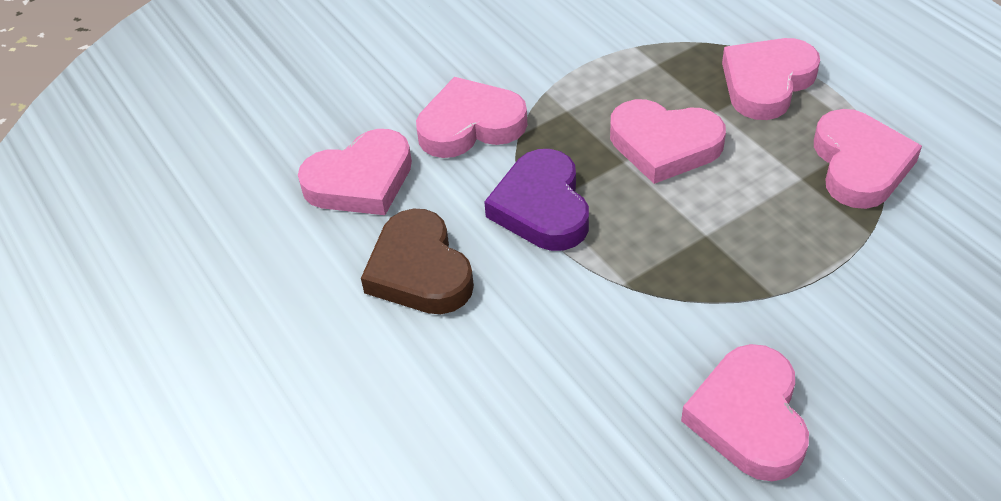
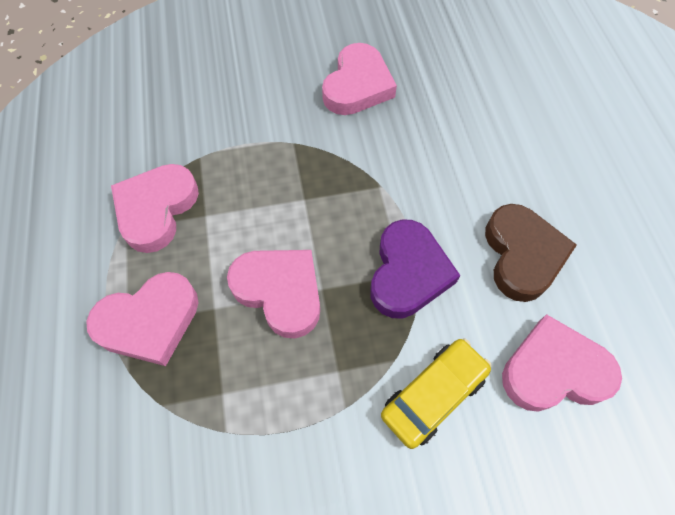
camera: 160 degrees left, 15 degrees up
pink heart [416,77,527,158] -> yellow car [381,339,492,449]

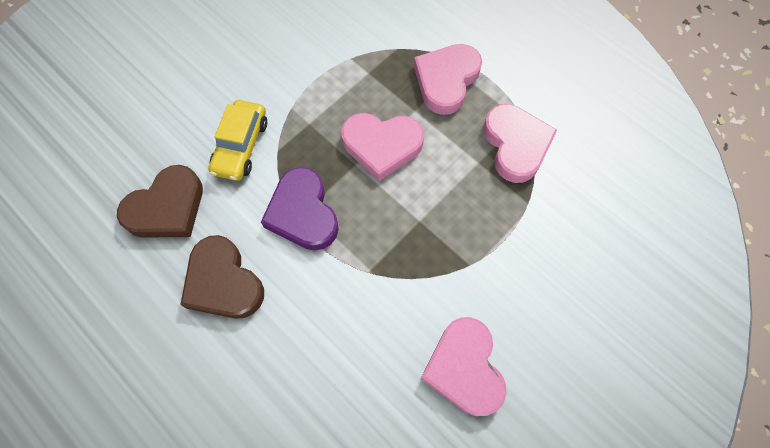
camera: 145 degrees right, 5 degrees up
pink heart [502,314,622,412] -> brown heart [117,165,203,238]

